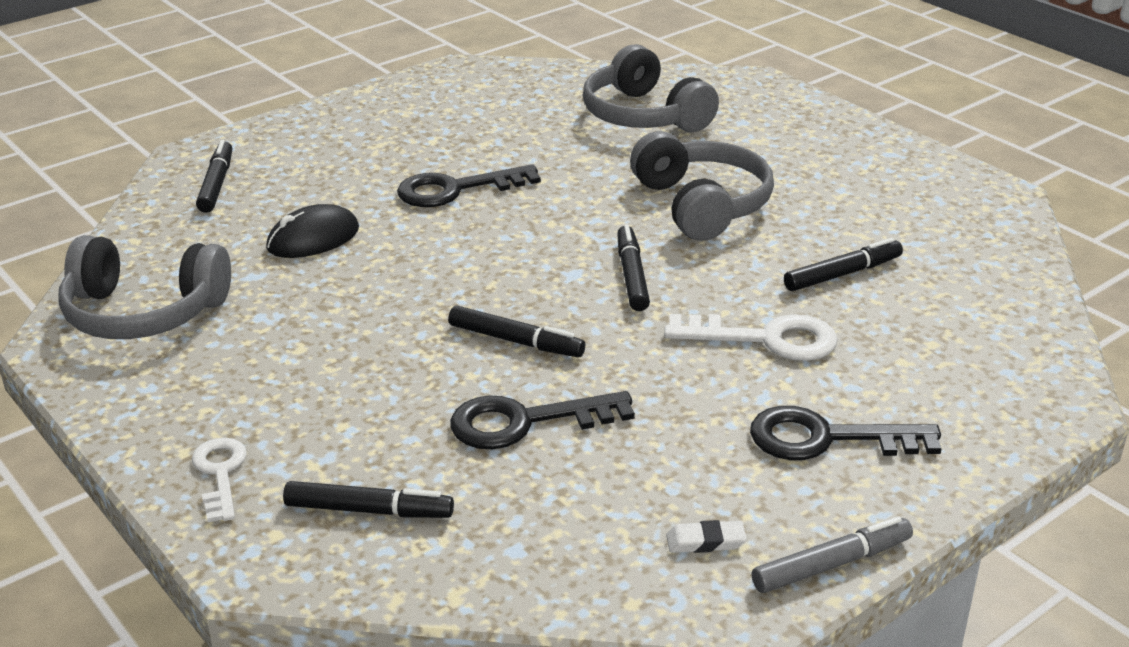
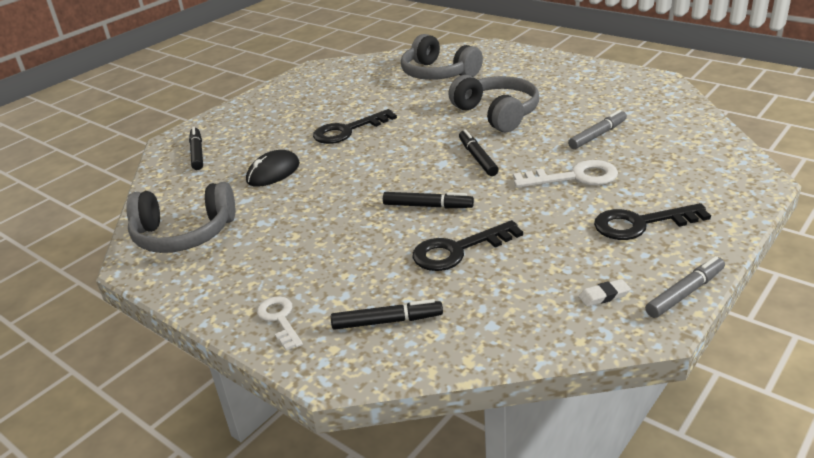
camera: 10 degrees left, 0 degrees up
black marker [784,238,903,291] -> grey marker [568,110,627,149]

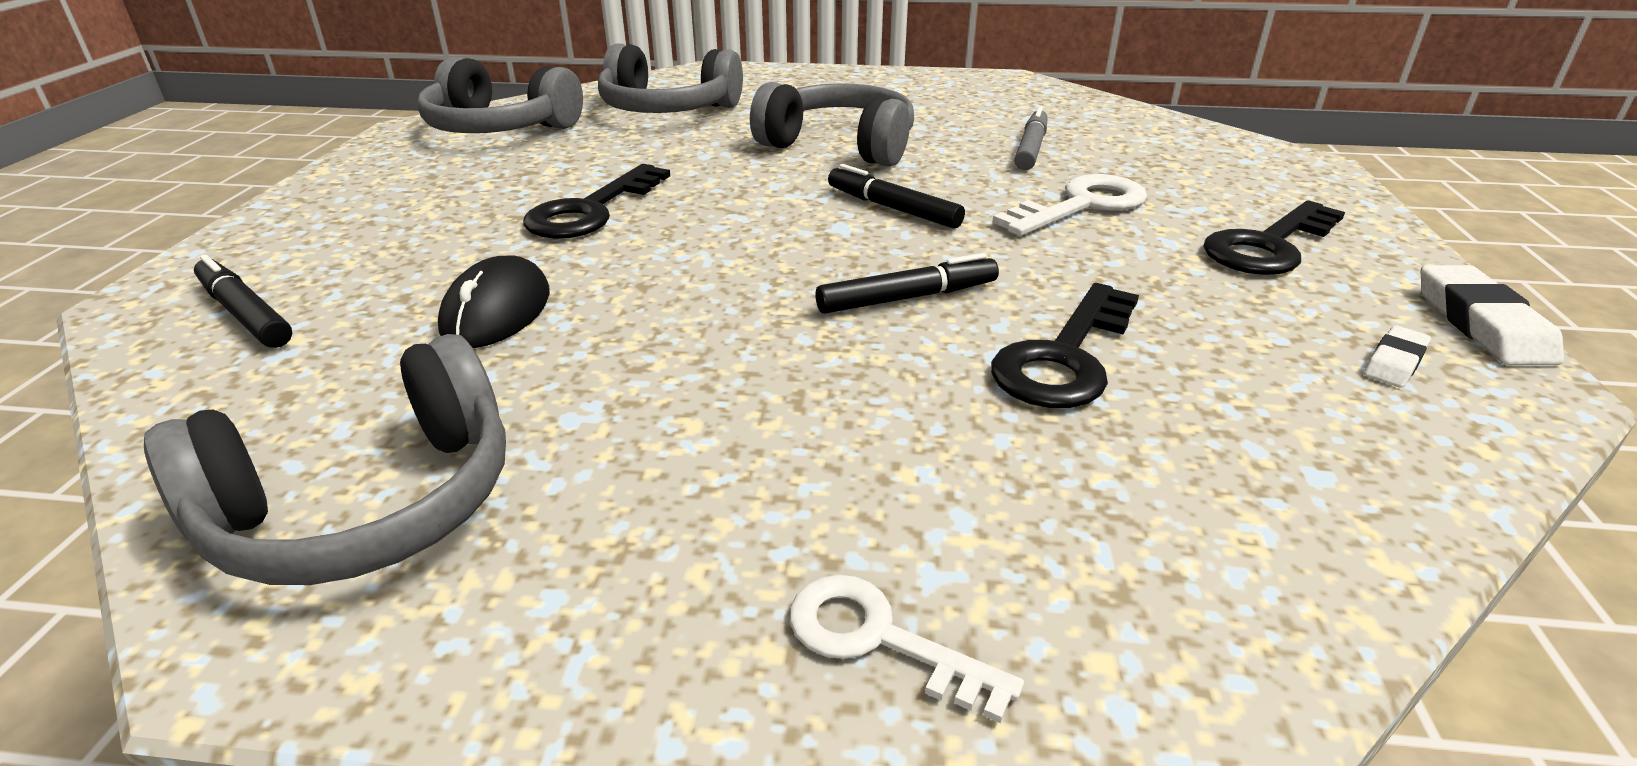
camera: 35 degrees left, 0 degrees up
black marker [331,299,443,330] -> none
grey marker [645,256,725,318] -> white eraser [1420,265,1564,365]
none -> grey headphones [417,57,583,133]

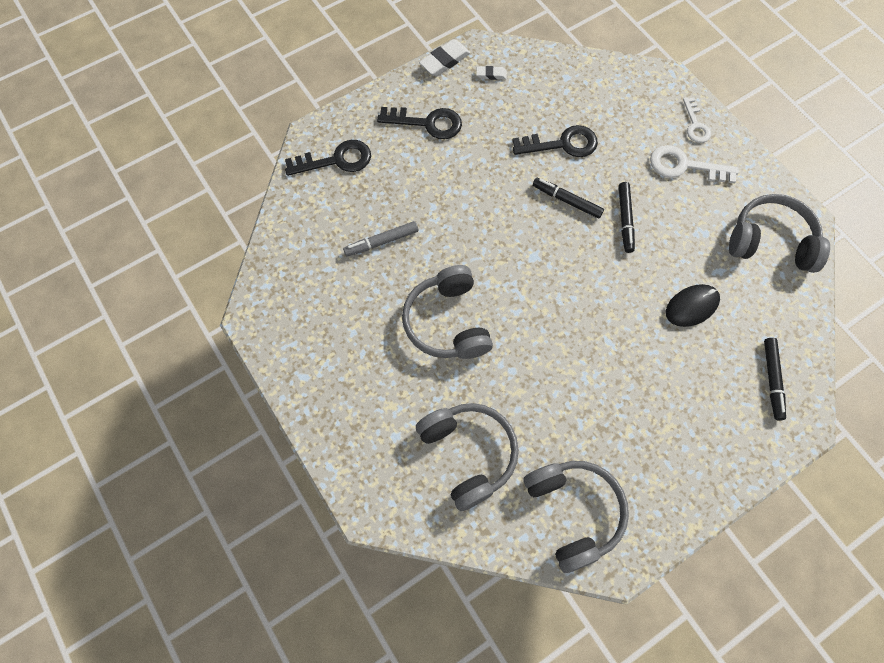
camera: 130 degrees left, 35 degrees up
black key [523,164,670,239] -> black key moved to [285,140,371,176]
black marker [828,164,965,229] -> black marker moved to [619,182,635,253]
white key [992,174,1147,236] -> white key moved to [650,145,738,184]

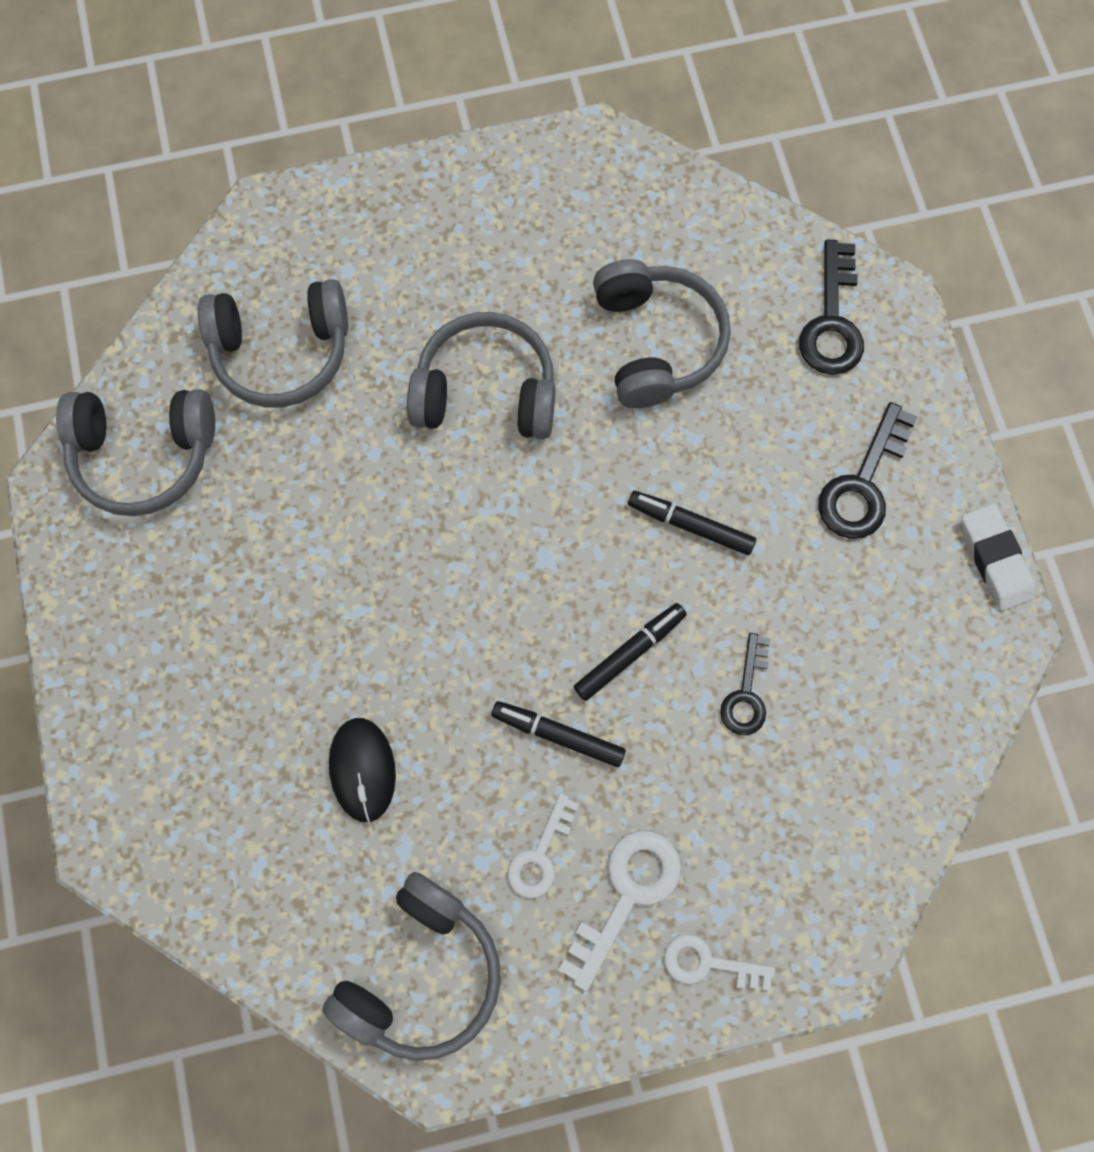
camera: 110 degrees right, 5 degrees up
grey marker [343,221,418,257] -> grey headphones [593,259,731,408]
white eraser [477,66,507,80] -> none
black key [512,125,598,157] -> black key [720,633,770,735], size x0.65
black marker [764,338,786,420] -> black marker moved to [628,491,756,555]
none -> white key [508,793,579,899]

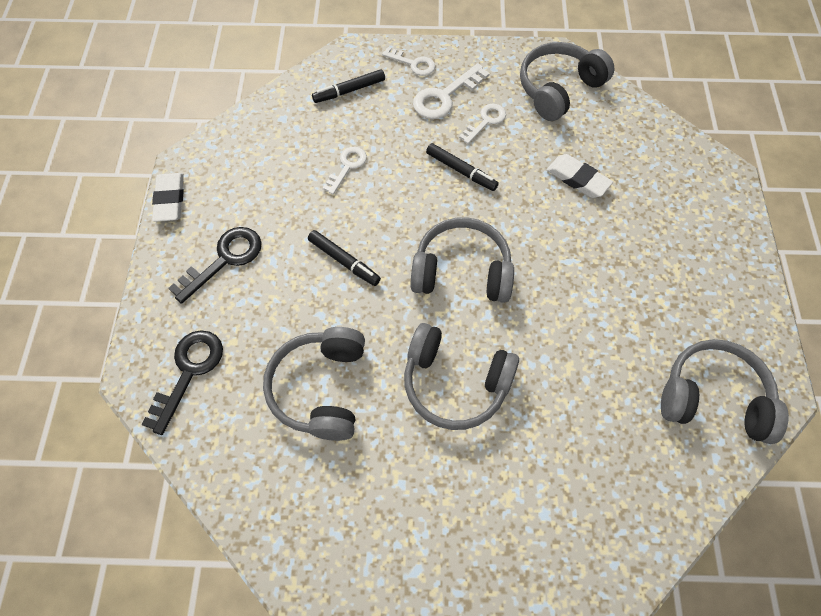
camera: 165 degrees left, 10 degrees down
grey headphones [198,279,348,407] -> grey headphones moved to [410,217,514,303]
black mouse [329,718,396,822] -> white eraser [547,154,613,198]
black marker [574,603,687,701] -> black marker moved to [312,69,385,103]
black key [720,633,770,735] -> white key [323,147,367,195]

